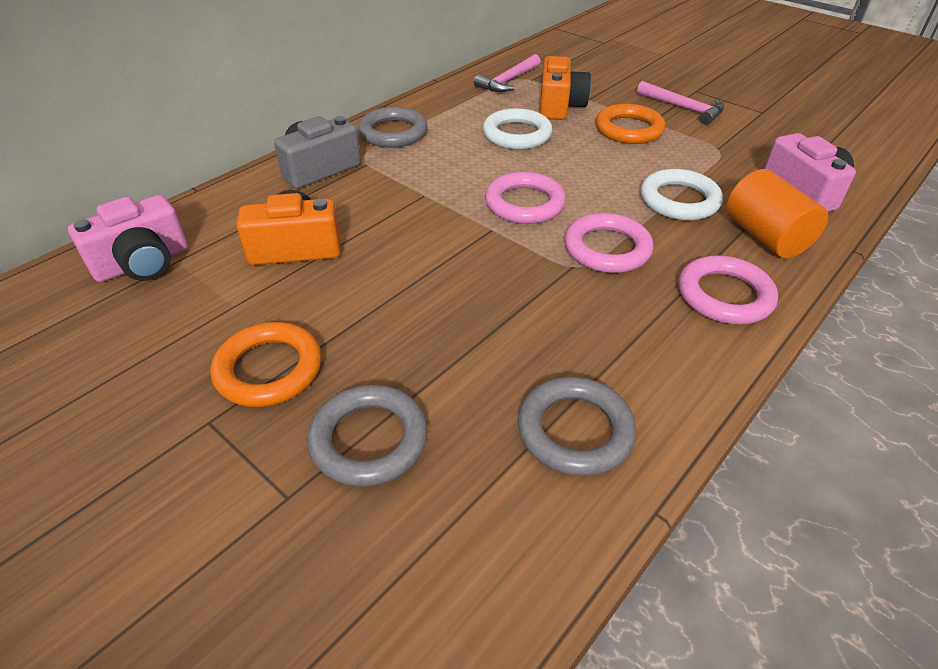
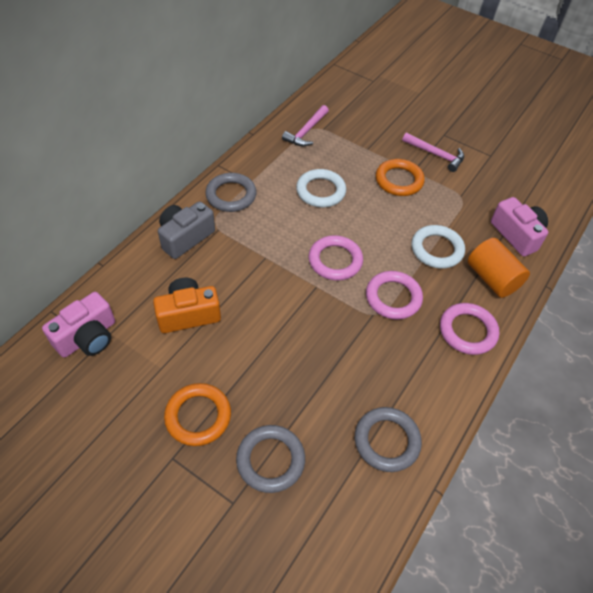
camera: 10 degrees left, 10 degrees up
orange camera [540,56,591,120] -> none

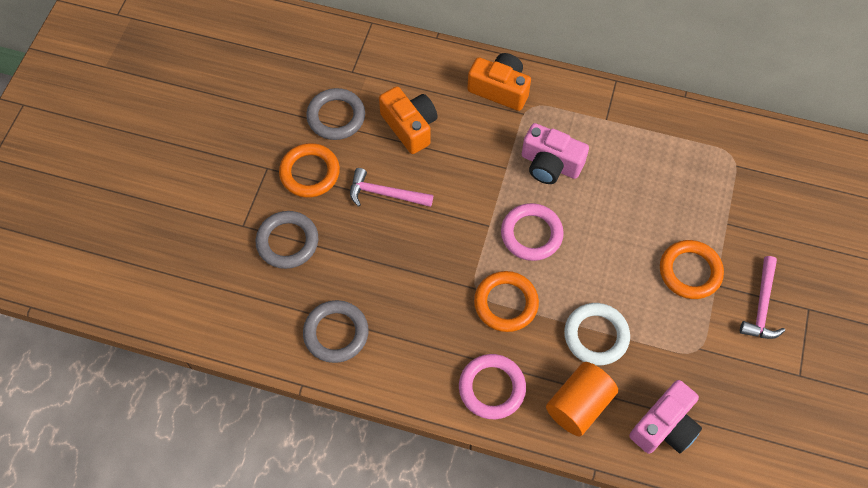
camera: 75 degrees right, 10 degrees up
pink camera [42,292,115,358] -> pink camera moved to [522,123,589,184]
grey camera [158,201,215,259] -> orange camera [467,53,531,111]
grey ring [205,173,257,212] -> grey ring moved to [306,88,365,140]
pink hammer [282,105,329,146] -> pink hammer moved to [350,168,433,207]
white ring [296,169,346,207] -> none
pink ring [366,271,423,320] -> orange ring [474,271,539,332]

